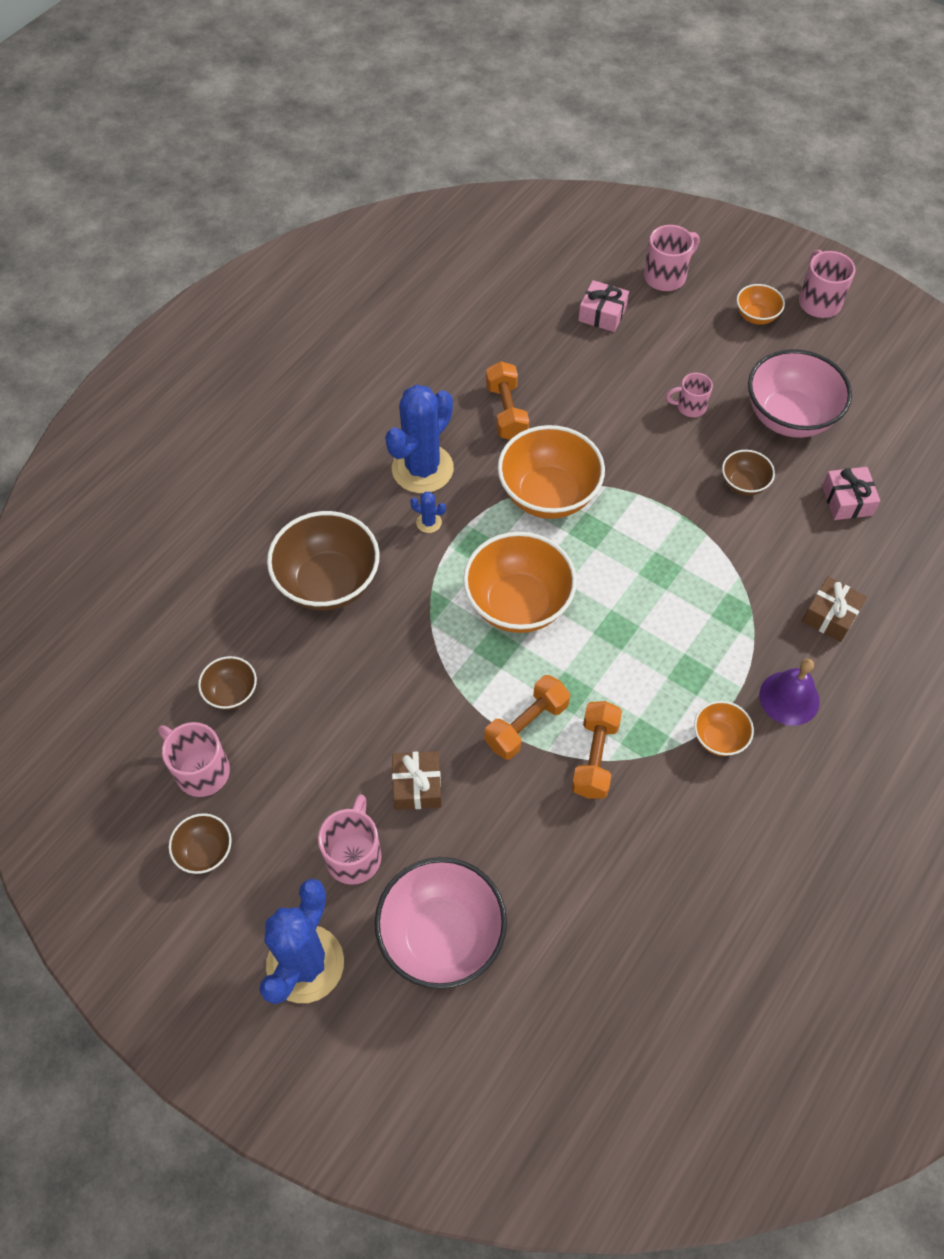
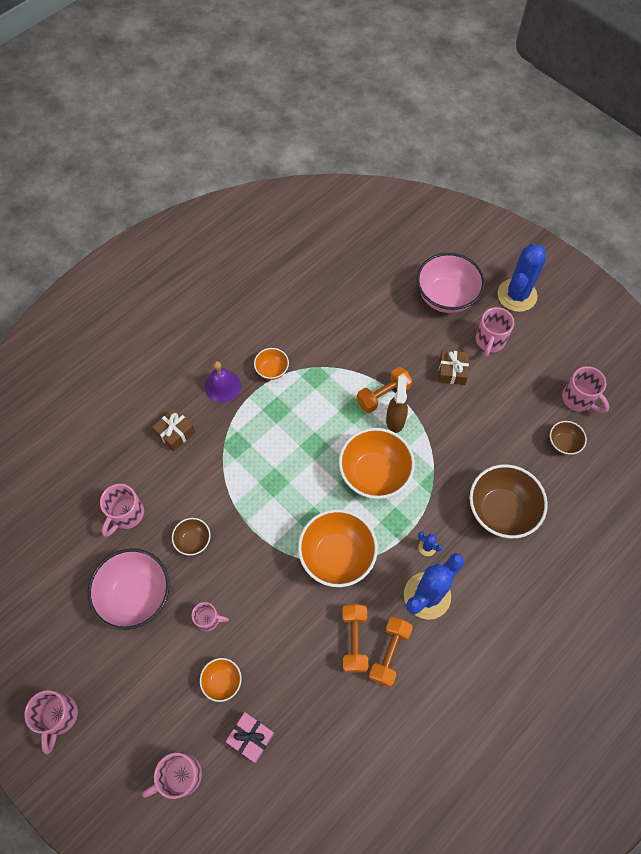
camera: 170 degrees left, 5 degrees up
brown bowl [169,813,232,874] -> none
orange dumbbell [571,701,622,799] -> orange dumbbell moved to [369,617,413,687]
orange bowl [736,284,785,325] -> orange bowl moved to [200,658,242,702]
pink gift [822,467,881,520] -> pink mug [100,484,144,537]
none -> brown spray bottle [386,376,408,433]

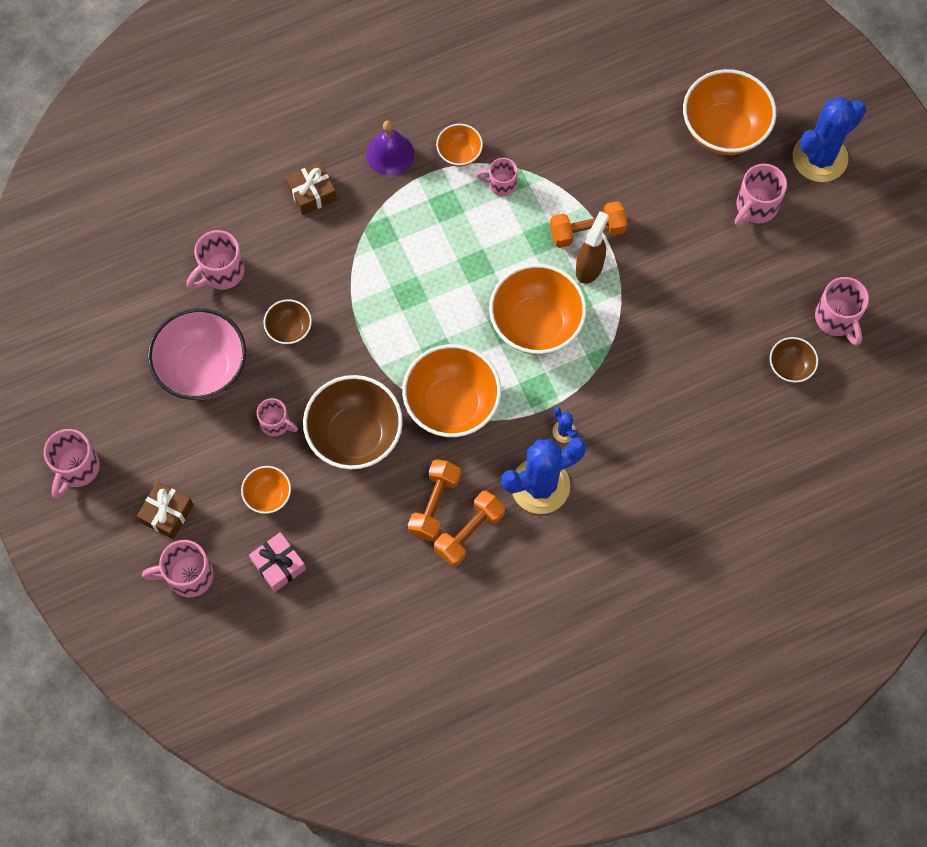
camera: 20 degrees right, 5 degrees up
pink bowl [417,253,485,313] -> orange bowl [683,69,776,155]
brown gift [438,350,469,385] -> brown gift moved to [137,482,194,539]
brown bowl [470,464,548,538] -> brown bowl moved to [303,375,403,469]
none -> pink mug [476,158,518,197]

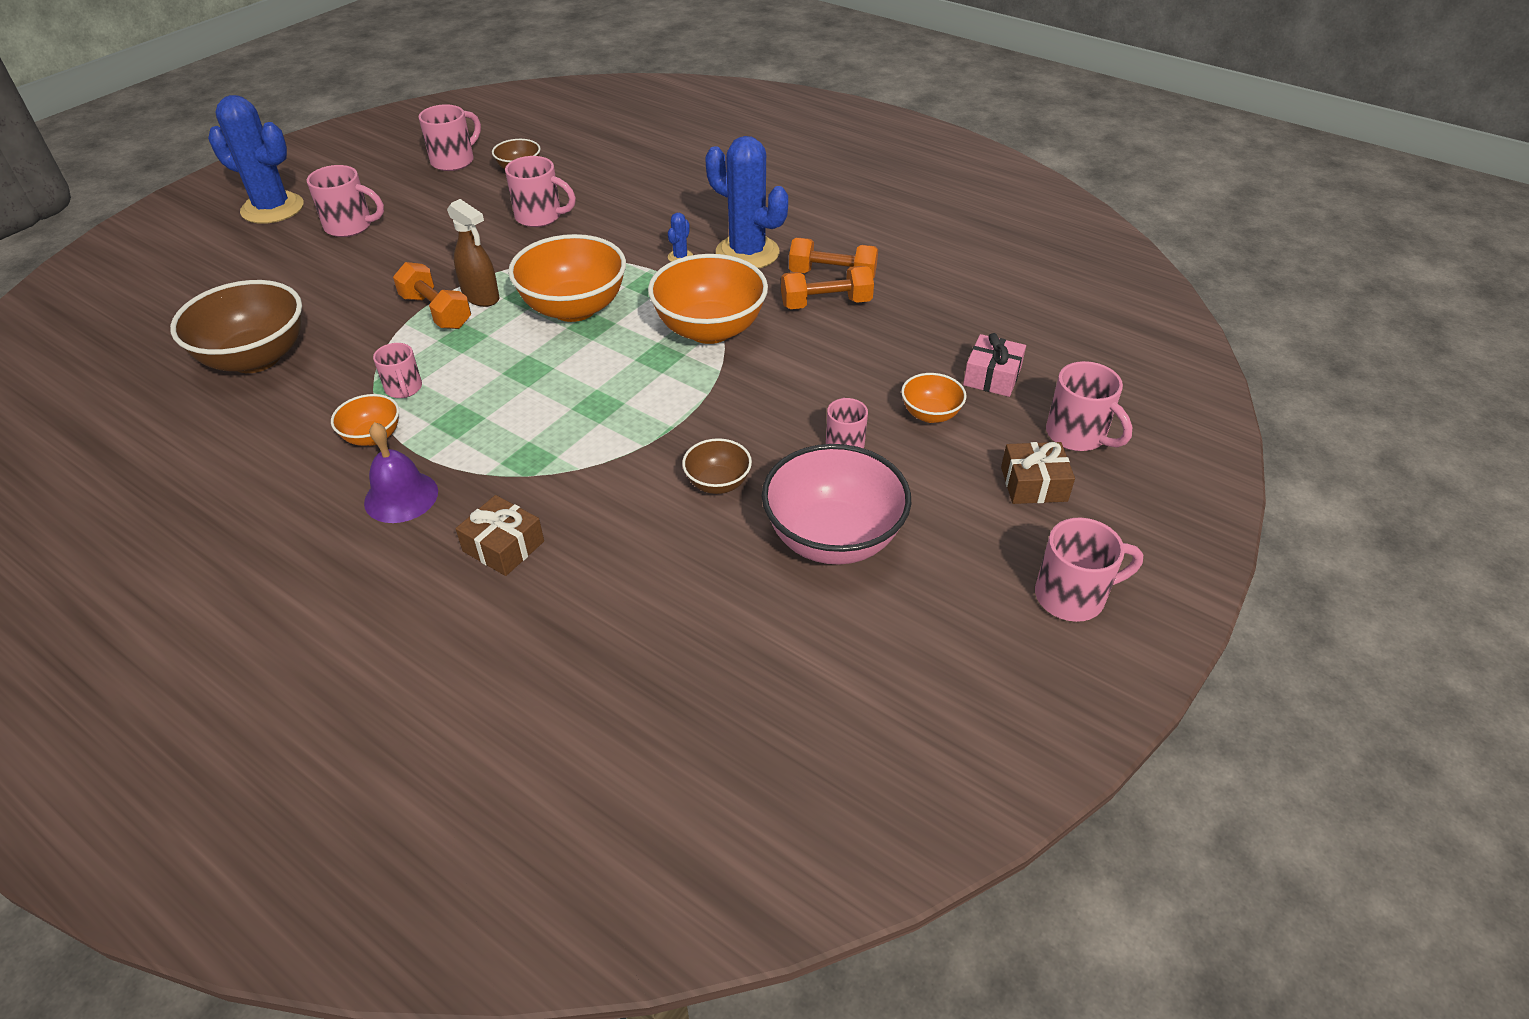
camera: 120 degrees left, 25 degrees down
pink mug [187,230,245,290] -> pink mug moved to [505,156,576,227]
brown bowl [303,375,403,469] -> brown bowl moved to [170,280,302,373]
brown spray bottle [576,211,609,284] -> brown spray bottle turned 135 degrees counterclockwise [447,199,500,307]
orange bowl [683,69,776,155] -> none

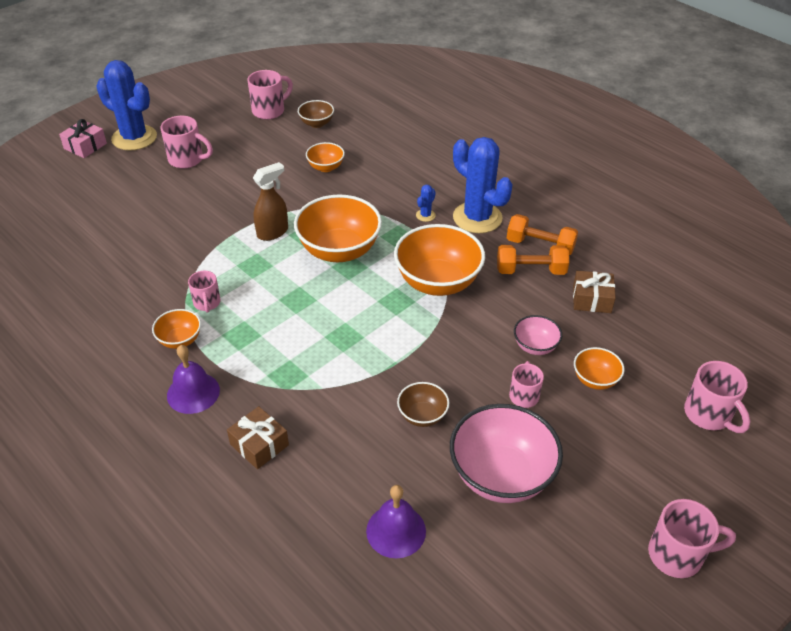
camera: 10 degrees right, 0 degrees up
brown bowl [170,280,302,373] -> none
orange dumbbell [393,262,471,329] -> none
brown spray bottle [447,199,500,307] -> brown spray bottle turned 90 degrees counterclockwise [253,162,288,241]
pink mug [505,156,576,227] -> orange bowl [306,142,345,172]
pink gift [963,333,1026,397] -> pink gift moved to [59,119,107,158]
brown gift [1001,442,1075,504] -> brown gift moved to [573,271,616,313]
none -> purple bell [366,485,426,559]
none -> pink bowl [514,315,562,355]

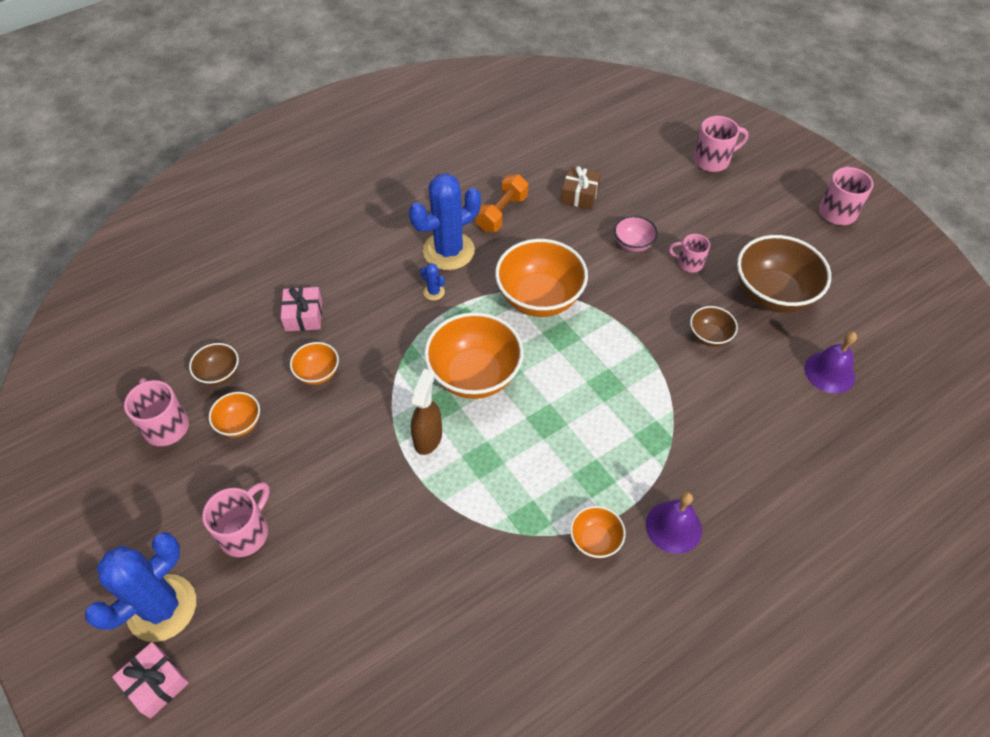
camera: 80 degrees left, 10 degrees up
pink mug [188,271,220,313] -> none
brown gift [227,406,289,469] -> none
brown spray bottle [253,162,288,241] -> brown spray bottle turned 45 degrees clockwise [411,369,442,455]
pink bowl [450,404,563,503] -> brown bowl [737,235,831,313]
orange dumbbell [497,245,569,275] -> none
orange bowl [574,347,624,390] -> orange bowl moved to [209,392,260,437]
none -> pink gift [281,287,322,331]

